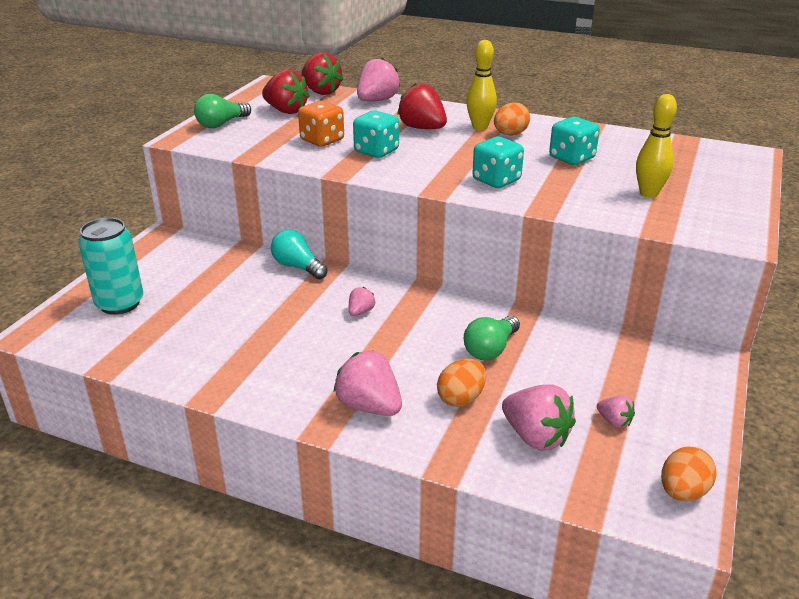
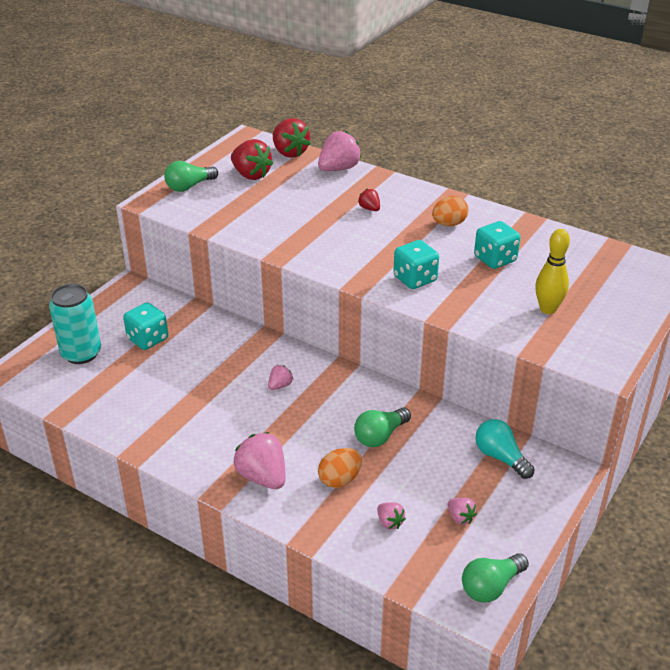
camera: 10 degrees right, 5 degrees up
turquoise light bulb [271,230,328,279] -> turquoise light bulb moved to [475,419,535,479]
orange dice [298,101,344,147] -> none
turquoise dice [353,110,399,158] -> turquoise dice moved to [123,302,168,350]
red strawberry [397,83,447,129] -> red strawberry [358,188,380,211], size x0.51
yellow bowling pin [467,40,497,130] -> none
pink strawberry [502,385,576,451] -> pink strawberry [377,502,406,530], size x0.51
orange egg [661,447,717,501] -> green light bulb [462,553,529,603]

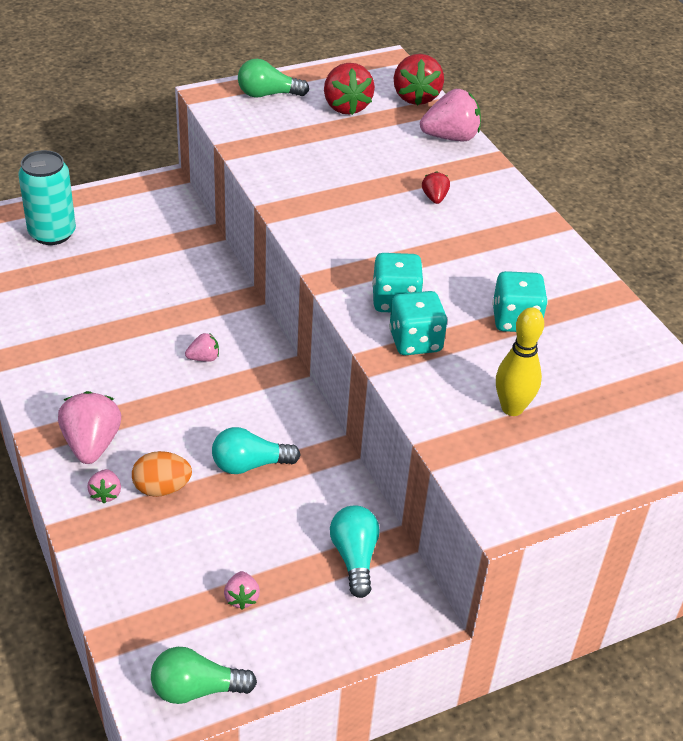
camera: 30 degrees right, 5 degrees up
turquoise dice [123,302,168,350] -> turquoise dice moved to [389,291,447,355]
green light bulb [354,408,411,447] -> turquoise light bulb [212,427,301,474]
pink strawberry [377,502,406,530] -> pink strawberry moved to [87,469,121,504]
orange egg [432,196,468,226] -> none

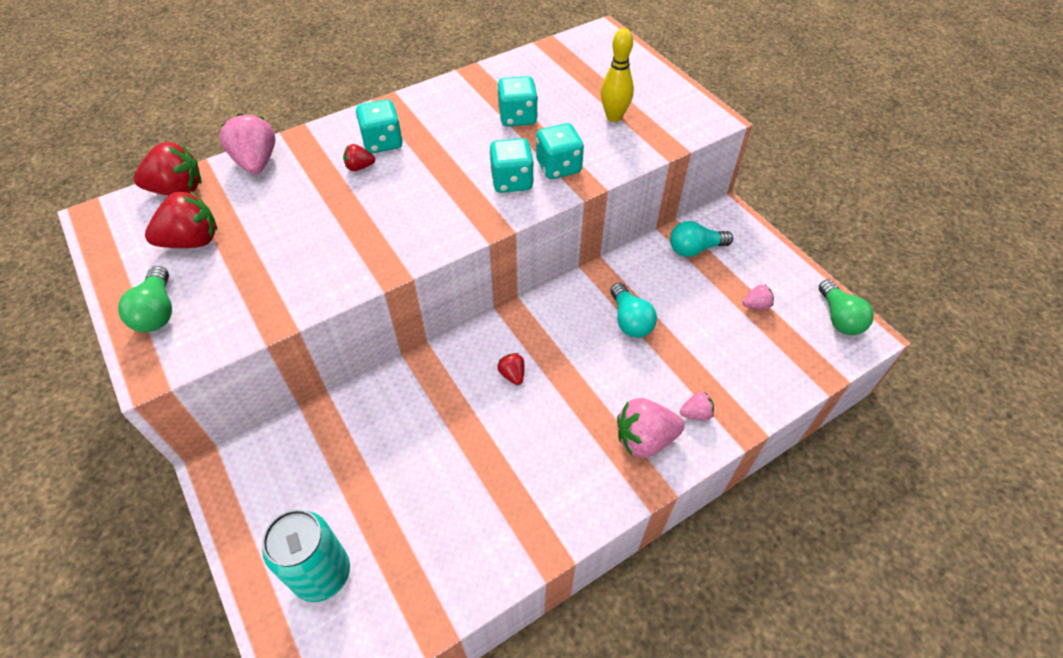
camera: 95 degrees left, 10 degrees up
orange egg [132,451,192,497] -> none
pink strawberry [185,333,219,362] -> red strawberry [497,353,524,385]
none -> turquoise dice [356,99,403,153]

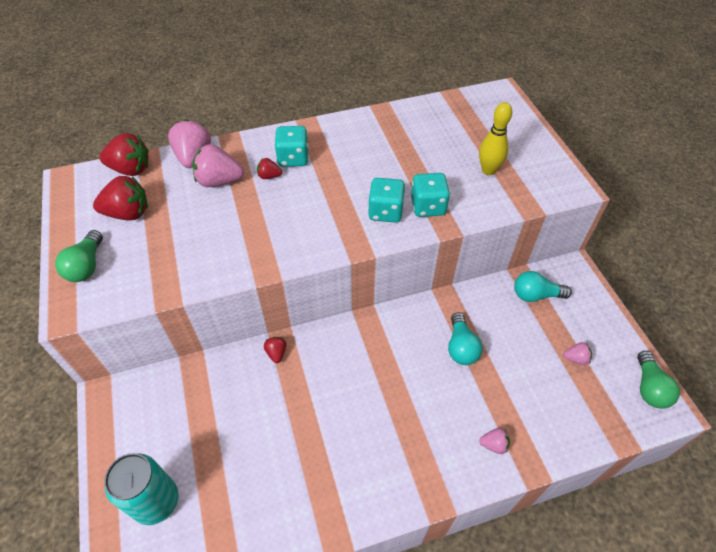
camera: 15 degrees right, 0 degrees up
turquoise dice [497,76,538,127] -> none
red strawberry [497,353,524,385] -> red strawberry moved to [264,337,287,363]
pink strawberry [617,398,685,458] -> pink strawberry moved to [193,144,244,187]

